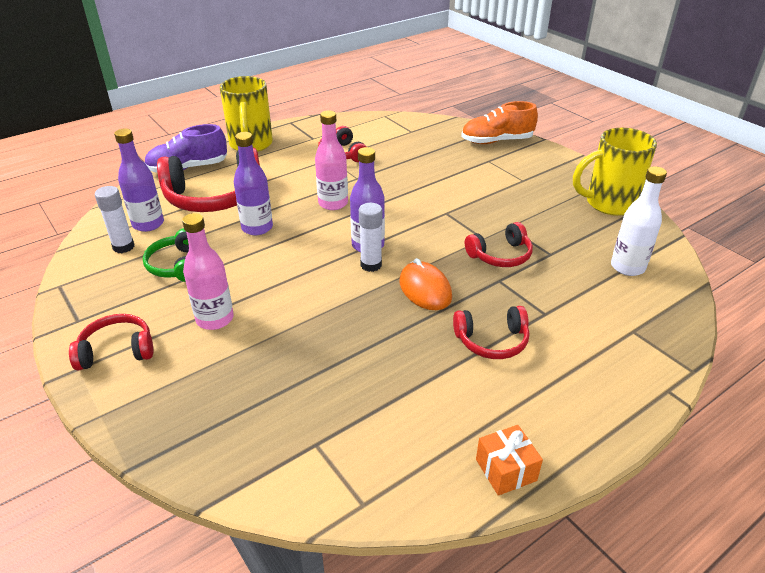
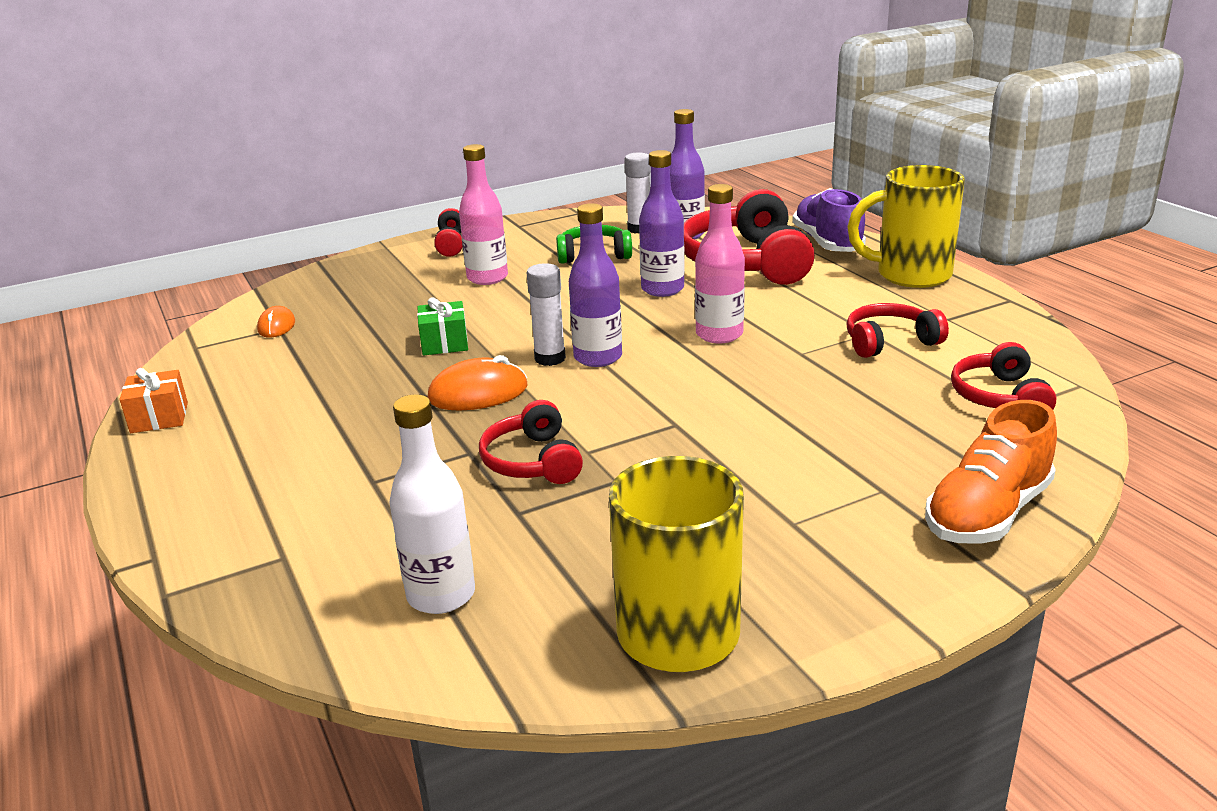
camera: 100 degrees right, 10 degrees down
red headphones [453,306,529,359] -> red headphones moved to [951,342,1056,409]
orange shoe [461,101,538,144] -> orange shoe turned 135 degrees counterclockwise [925,400,1057,544]
none -> orange mouse [257,306,295,338]
none -> green gift [417,297,468,356]

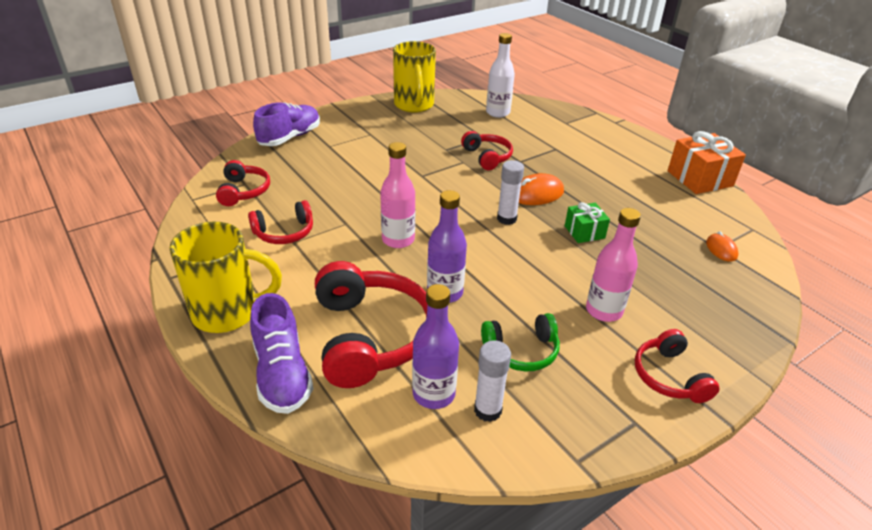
camera: 170 degrees right, 10 degrees up
orange gift [120,368,188,433] -> orange gift [667,131,746,194], size x1.72
purple bottle [569,203,622,367] -> none
orange shoe [925,400,1057,544] -> purple shoe [253,102,320,146]

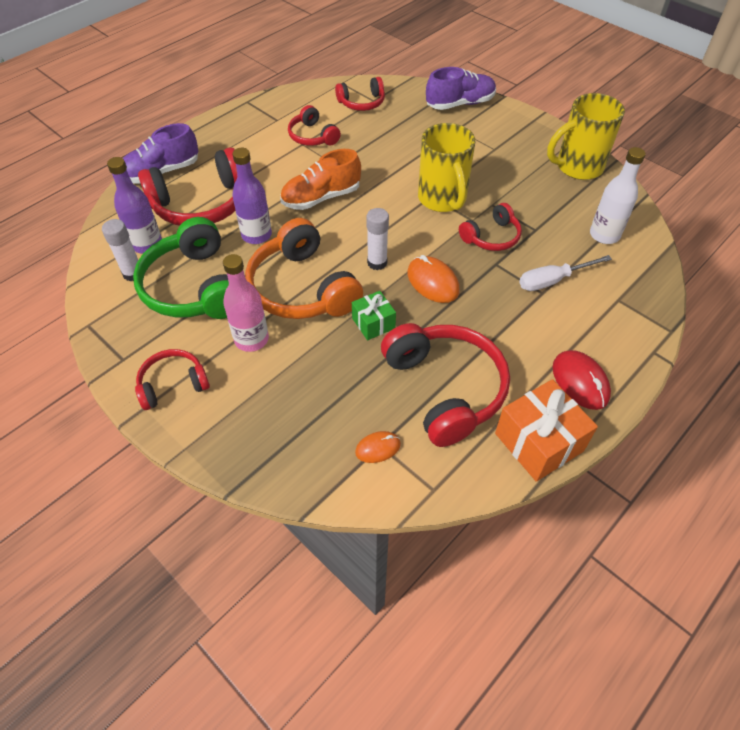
camera: 80 degrees right, 15 degrees up
yellow mug [169,222,282,333] -> yellow mug moved to [418,123,475,212]
purple shoe [253,102,320,146] -> purple shoe turned 45 degrees counterclockwise [426,67,496,110]
pink bottle [380,142,415,248] -> orange shoe [280,149,361,210]
green headphones [481,313,560,371] -> green headphones [133,217,229,319], size x1.82
none -> orange headphones [245,218,363,319]
none -> red headphones [381,323,510,447]
none -> white screwdriver [519,255,612,291]
none -> red mouse [553,350,611,410]

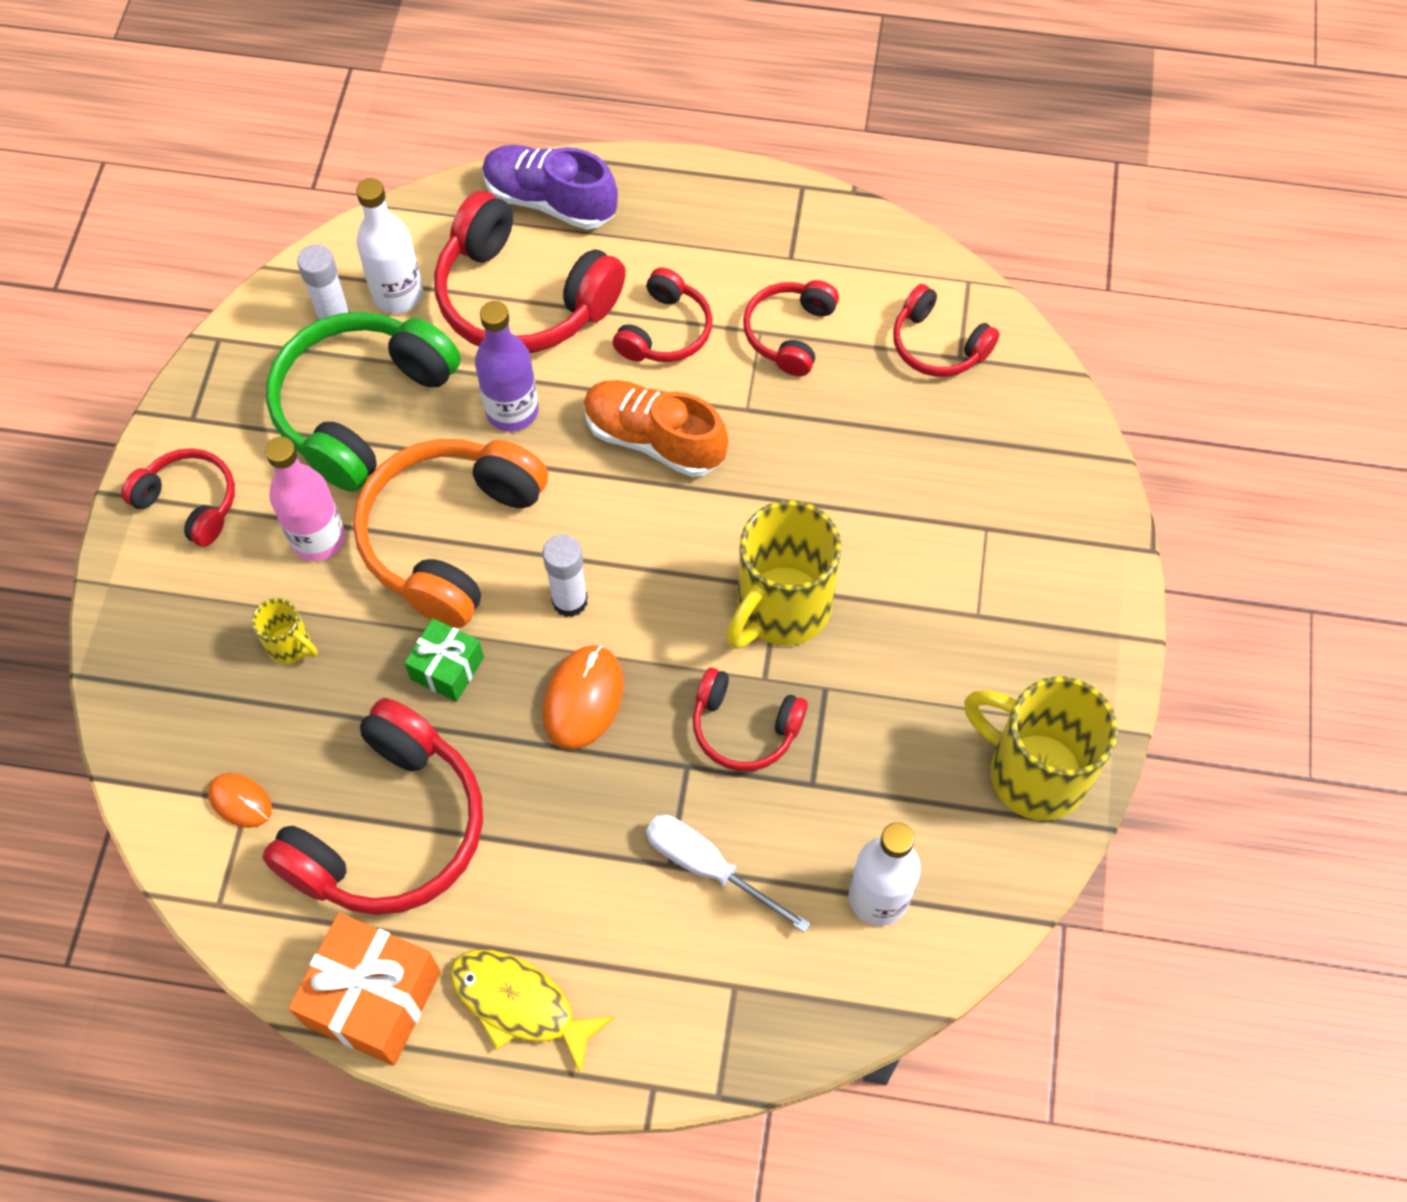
camera: 55 degrees right, 10 degrees up
purple bottle [107,157,162,254] -> white bottle [356,178,423,313]
purple shoe [426,67,496,110] -> none
red mouse [553,350,611,410] -> yellow fish [450,950,614,1075]
none -> yellow mug [252,598,318,664]
none -> red headphones [613,267,713,362]

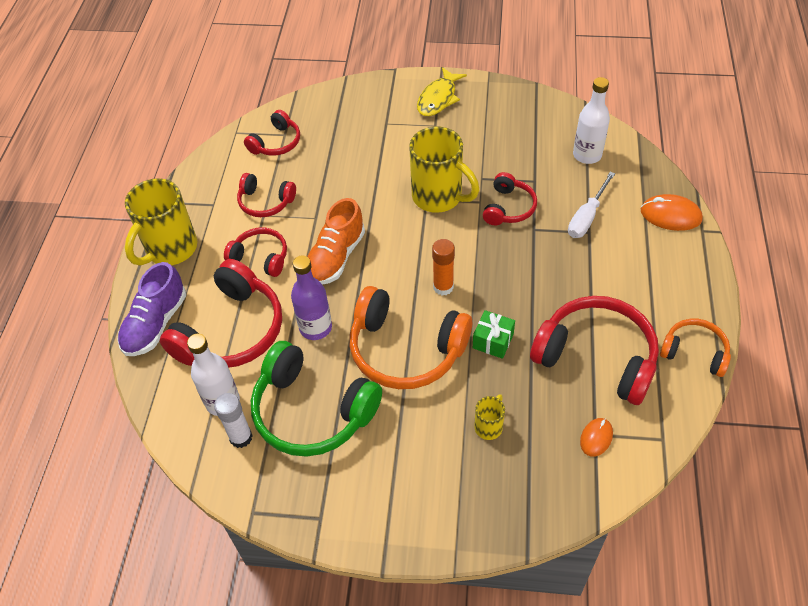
camera: 90 degrees left, 10 degrees down
red headphones [121,448,235,547] -> none
pink bottle [265,437,345,561] -> none
orange gift [288,913,441,1066] -> orange headphones [660,319,731,377]
yellow fish [450,950,614,1075] -> yellow fish moved to [417,67,467,116]
orange mouse [542,645,624,750] -> orange mouse moved to [641,194,703,231]
white glue stick [543,534,588,617] -> orange glue stick [432,239,455,295]
yellow mug [964,676,1118,821] -> yellow mug moved to [125,178,197,266]

